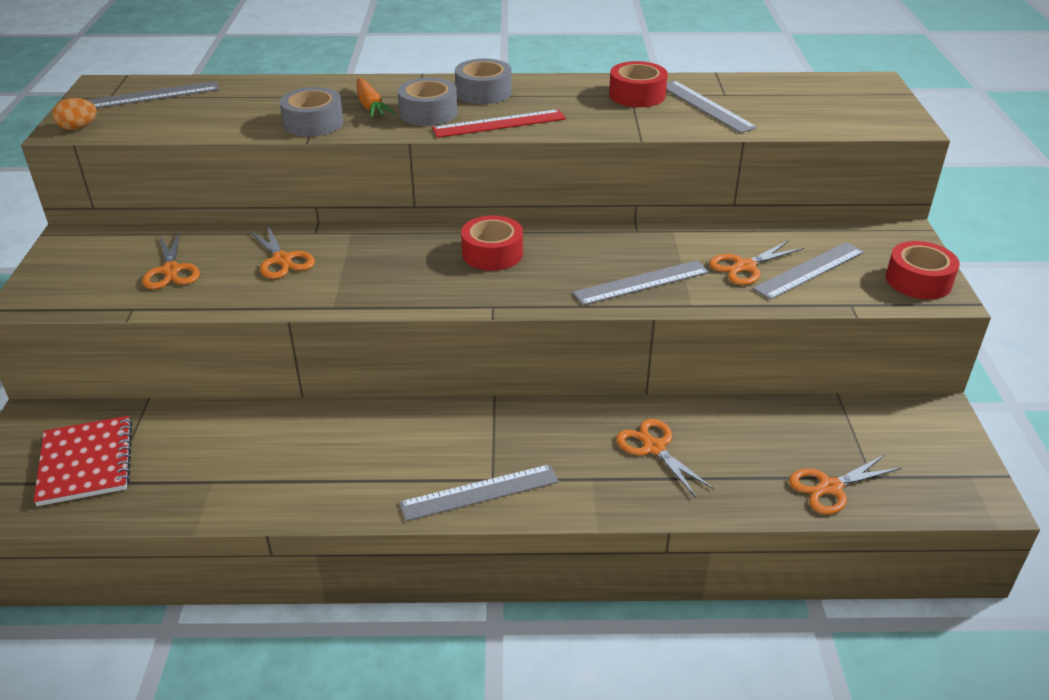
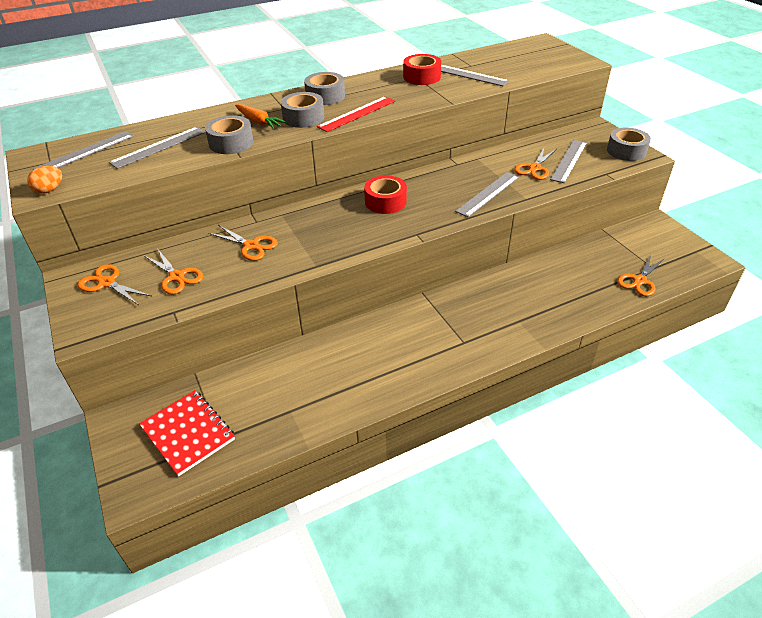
camera: 25 degrees left, 5 degrees up
grey ruler [399,464,559,521] -> grey ruler moved to [109,127,206,169]
orange scissors [616,419,714,497] -> orange scissors moved to [78,264,151,305]
red tape [886,241,960,299] -> grey tape [607,127,651,161]

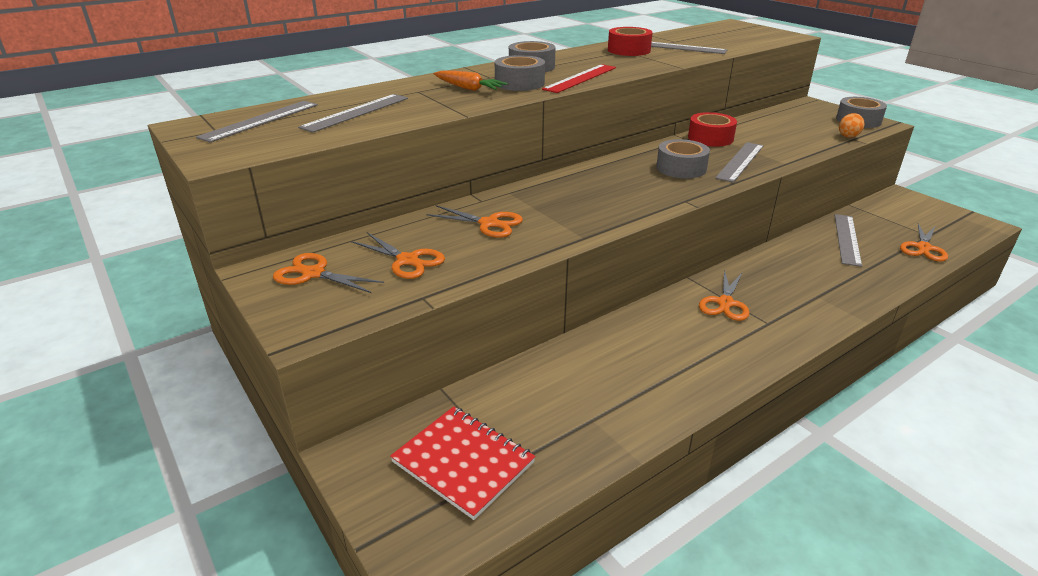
camera: 10 degrees left, 10 degrees down
orange egg [27,166,62,194] -> orange egg moved to [839,113,864,138]
grey tape [205,115,254,154] -> grey tape moved to [656,139,710,178]
red tape [364,175,407,214] -> red tape moved to [688,112,737,147]
orange scissors [514,148,557,180] -> orange scissors moved to [699,269,749,321]
grey ruler [550,140,587,183] -> grey ruler moved to [835,214,862,267]

